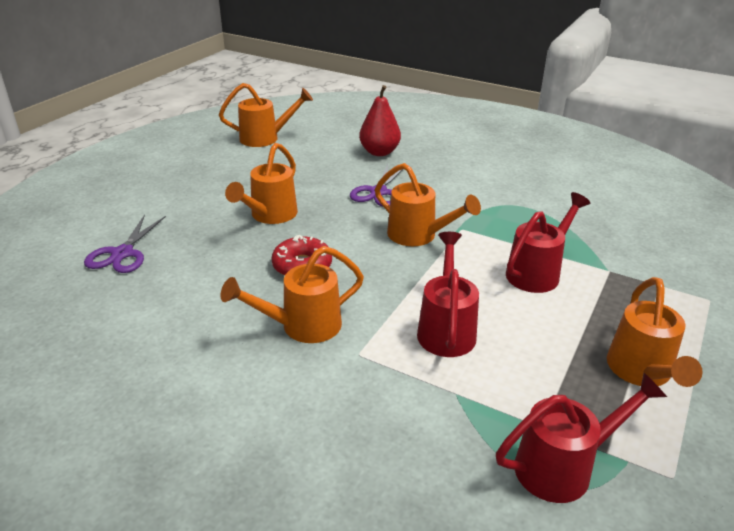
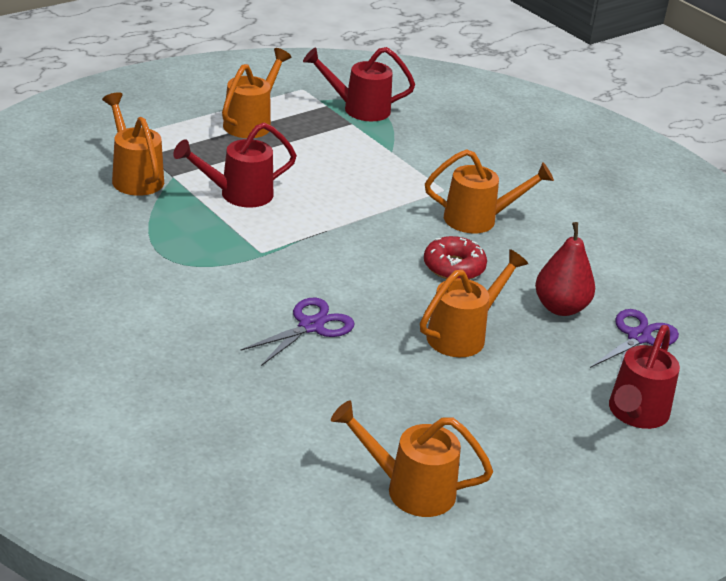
camera: 160 degrees left, 0 degrees up
red pear [359,85,401,156] -> red pear moved to [535,222,595,316]
orange watering can [375,163,481,246] -> orange watering can moved to [102,92,164,196]
red watering can [417,232,479,357] -> red watering can moved to [609,325,680,429]

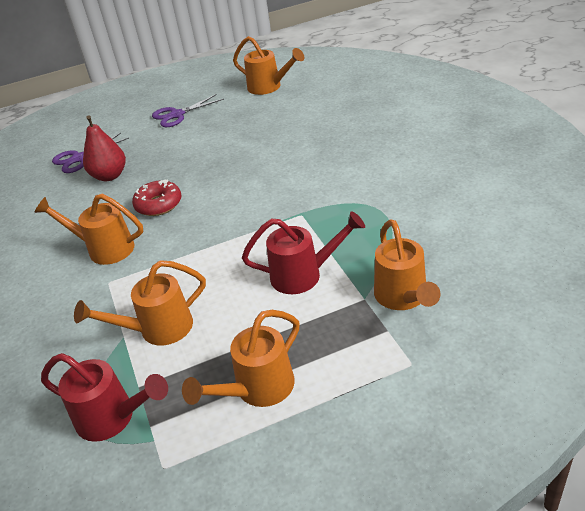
camera: 155 degrees left, 5 degrees up
purple scissors [240,298,355,366] -> purple scissors moved to [152,94,224,127]
orange watering can [420,249,528,357] -> orange watering can moved to [74,260,206,345]
red watering can [609,325,680,429] -> none

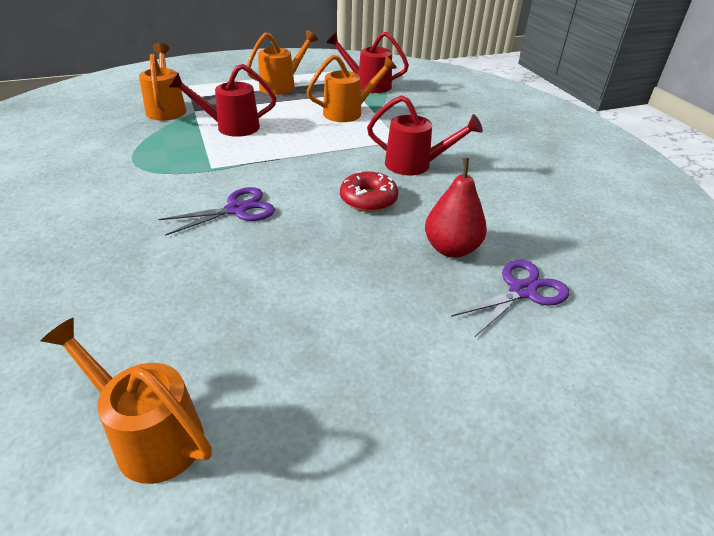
camera: 175 degrees right, 0 degrees up
orange watering can [34,194,143,265] -> red watering can [367,95,483,175]
purple scissors [152,94,224,127] -> purple scissors moved to [158,187,275,236]

